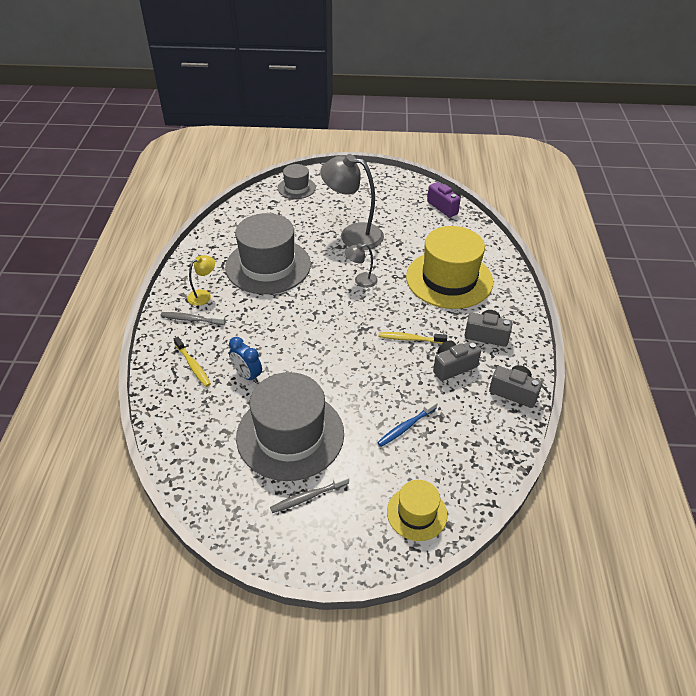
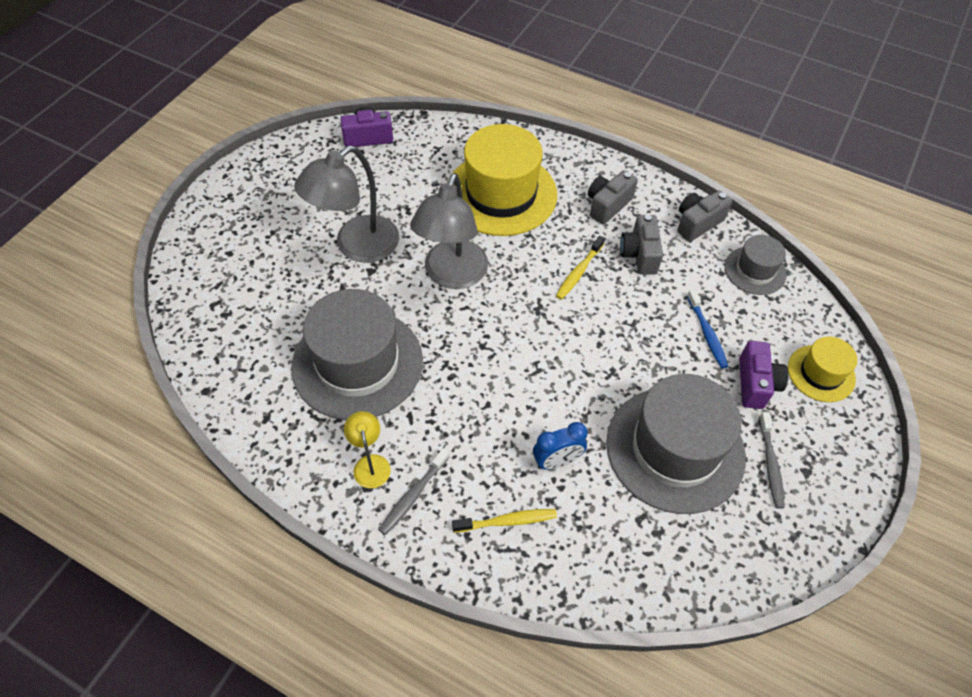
camera: 65 degrees left, 10 degrees up
grey hat [278,164,316,199] -> grey hat moved to [725,235,787,295]
grey lamp [345,243,378,288] -> grey lamp [410,173,488,289], size x2.04
none -> purple camera [739,341,788,409]

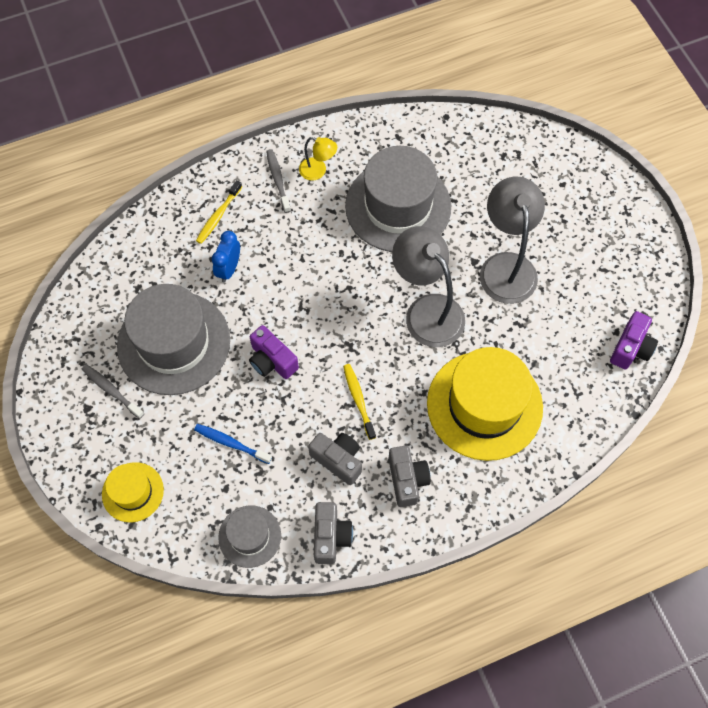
camera: 130 degrees right, 10 degrees up
purple camera [739,341,788,409] -> purple camera moved to [249,325,299,379]

